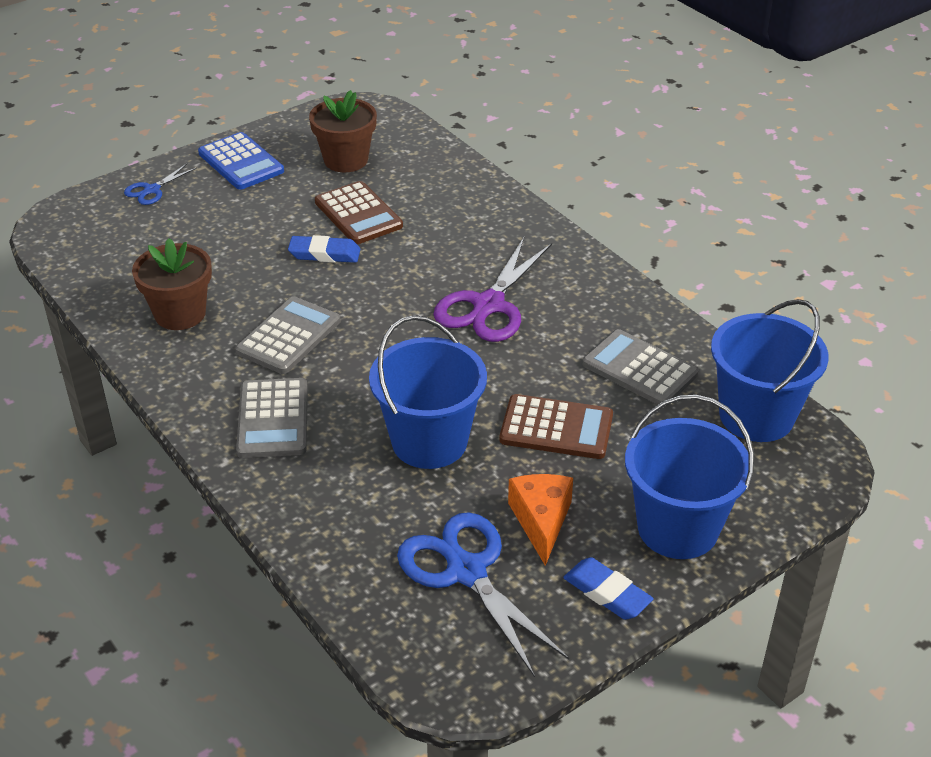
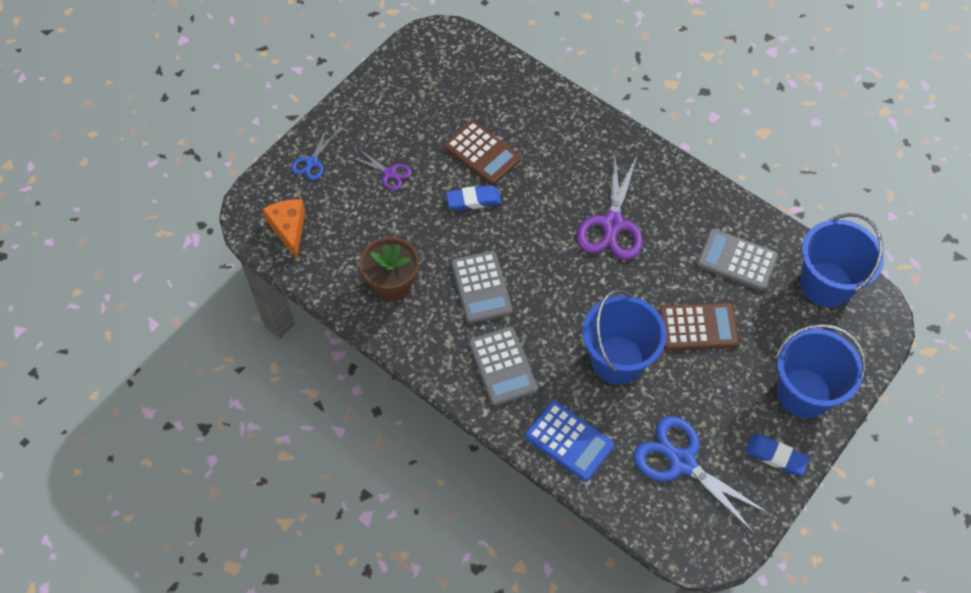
camera: 15 degrees left, 20 degrees up
blue calculator [198,132,284,190] -> blue calculator moved to [525,401,614,481]
grey calculator [235,296,341,374] -> grey calculator turned 150 degrees clockwise [451,251,512,324]
brown flower pot [309,90,377,172] -> none
orange cheese [508,474,573,566] -> orange cheese moved to [262,199,305,259]
none -> purple scissors [351,149,412,191]

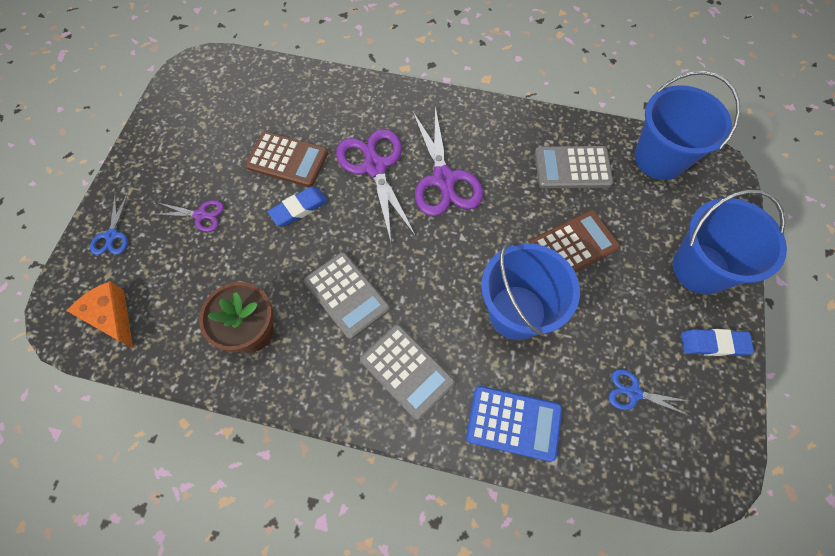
camera: 25 degrees left, 5 degrees up
blue scissors [633,416,770,534] -> blue scissors [608,369,689,416], size x0.51
none -> purple scissors [336,129,416,242]

